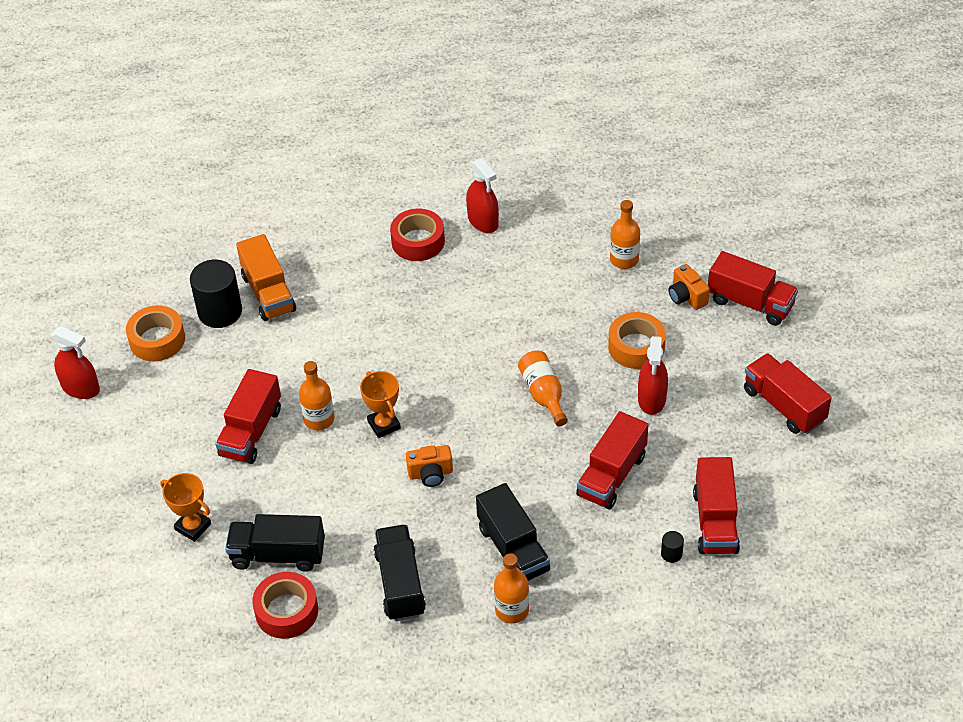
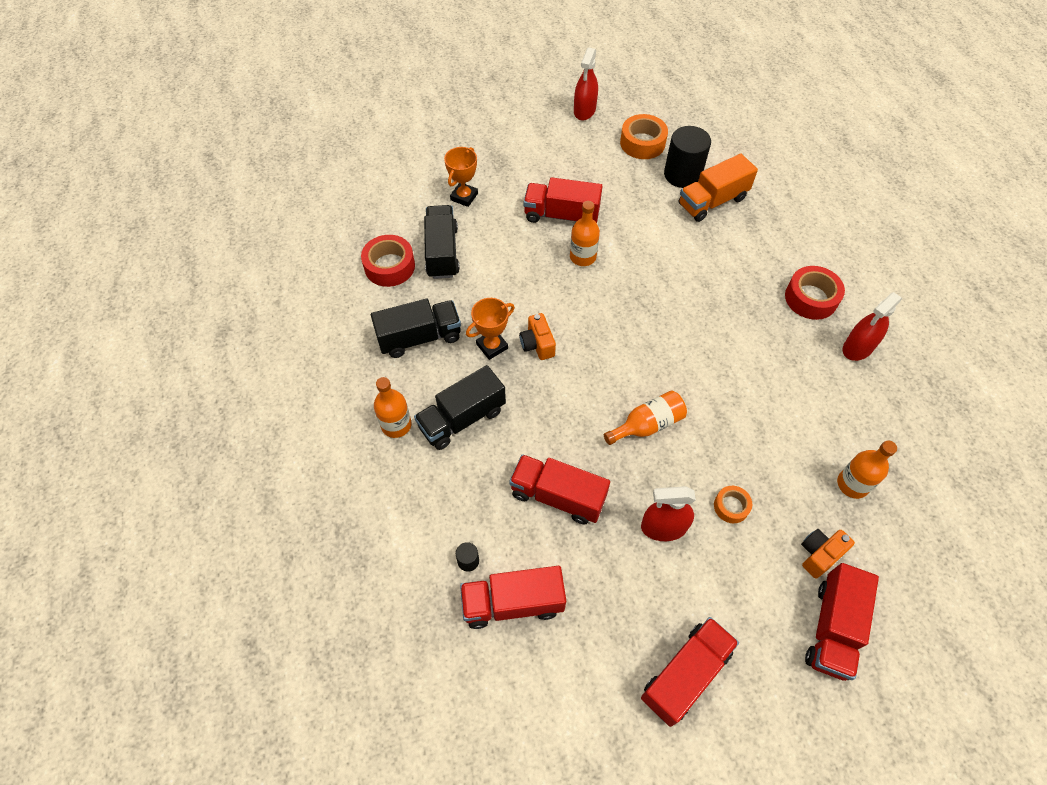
camera: 80 degrees right, 10 degrees up
orange trophy [360,371,401,438] -> orange trophy moved to [466,298,515,360]
orange tape [608,312,666,369] -> orange tape [714,486,752,523], size x0.57

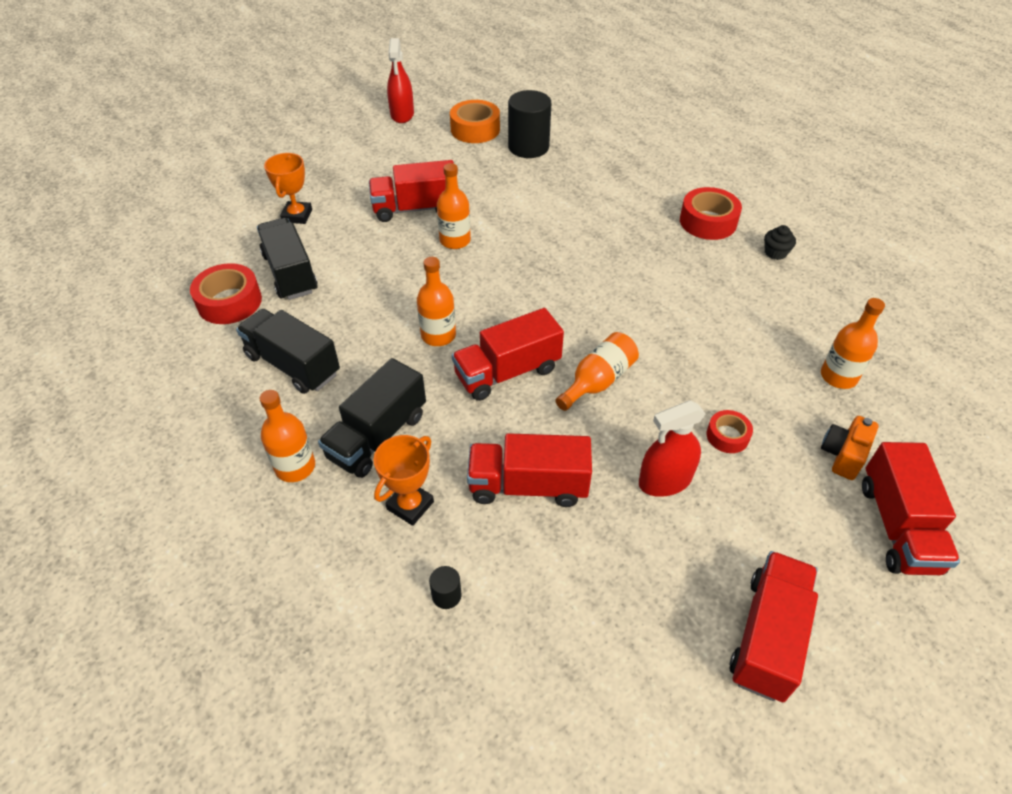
camera: 20 degrees left, 10 degrees down
black truck [371,299,461,358] -> black truck turned 105 degrees counterclockwise [236,309,340,394]
red truck [460,566,566,629] -> red truck moved to [452,308,564,401]
orange trophy [466,298,515,360] -> orange trophy moved to [373,435,434,526]
orange camera [519,313,556,360] -> orange bottle [417,257,456,346]
orange truck [679,153,758,222] -> none
orange tape [714,486,752,523] -> red tape [707,410,753,453]
red spray bottle [843,292,903,361] -> black cupcake [764,225,796,260]

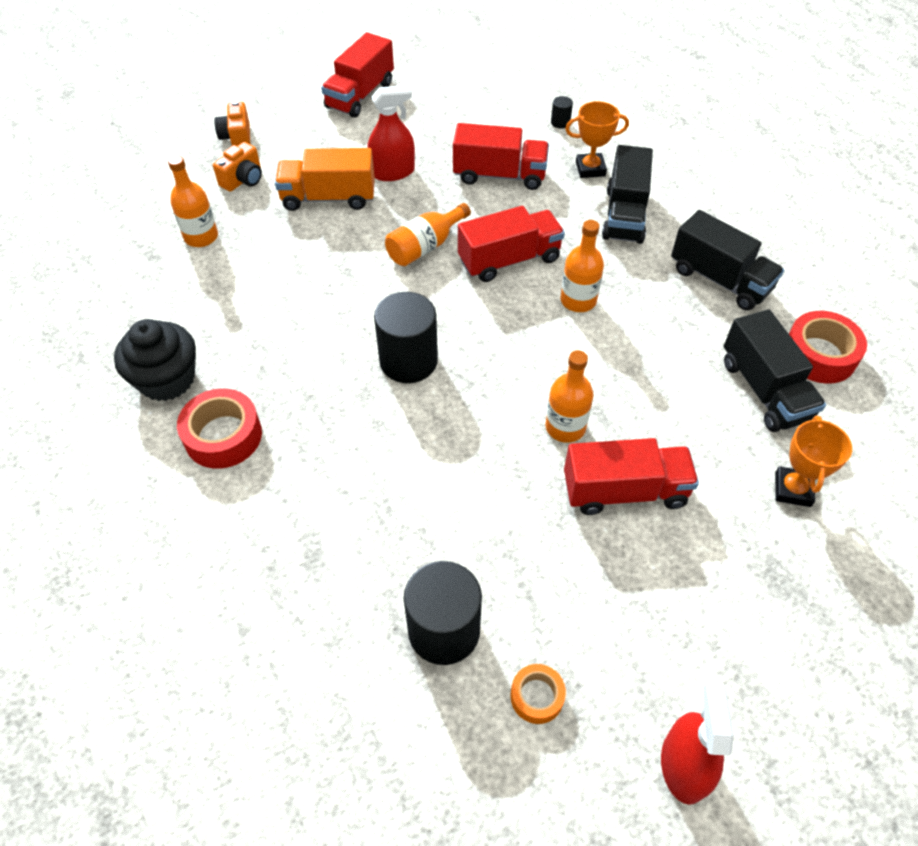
camera: 175 degrees left, 5 degrees up
orange bottle [259,390,315,482] -> none
black truck [318,358,426,478] -> black truck turned 150 degrees clockwise [602,145,653,244]
orange trophy [373,435,434,526] -> orange trophy turned 45 degrees clockwise [565,101,629,178]
orange tape [450,100,500,143] -> orange tape [511,664,566,724], size x0.57
red tape [707,410,753,453] -> orange truck [275,148,375,211]
black cupcake [764,225,796,260] -> black cupcake [114,319,196,401], size x2.04
red truck [862,442,960,575] -> orange camera [214,101,251,146]
none -> black cylinder [374,292,438,383]

